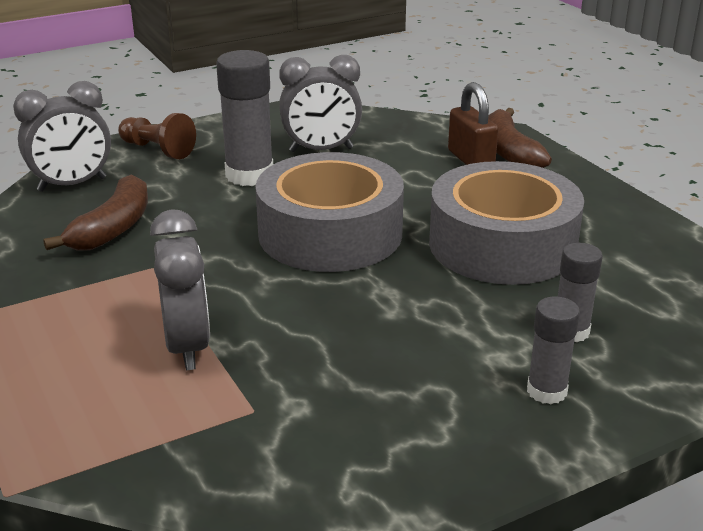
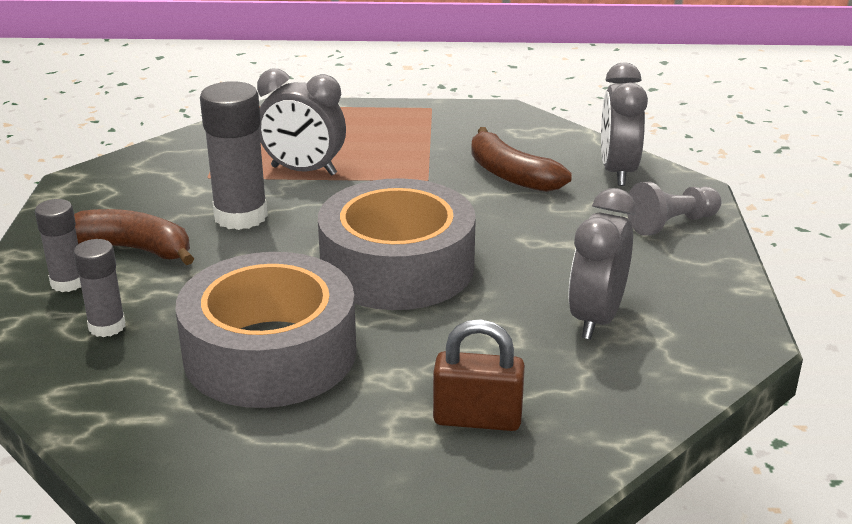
camera: 120 degrees right, 0 degrees up
brown pawn [118,113,196,159] -> grey pawn [627,182,722,236]
grey glue stick [216,50,273,186] -> grey glue stick moved to [200,81,268,230]
brown banana [488,108,552,168] -> brown banana moved to [74,209,194,265]

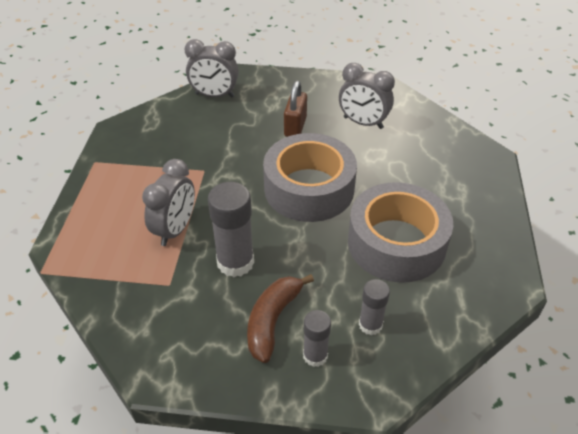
camera: 85 degrees left, 15 degrees up
brown padlock [433,319,525,431] -> brown padlock moved to [284,81,307,137]
brown banana [471,127,572,192] -> none
grey pawn [627,182,722,236] -> none

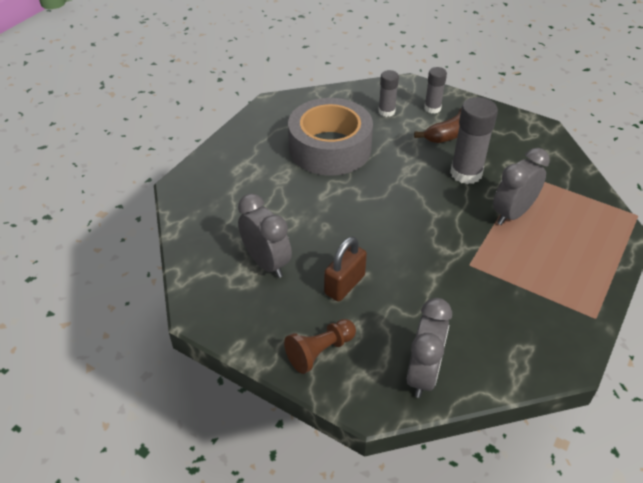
camera: 155 degrees left, 0 degrees up
grey clock [185,39,239,97] -> grey clock turned 75 degrees clockwise [407,298,452,398]
grey tape [263,133,357,222] -> none
none -> brown pawn [284,319,356,374]

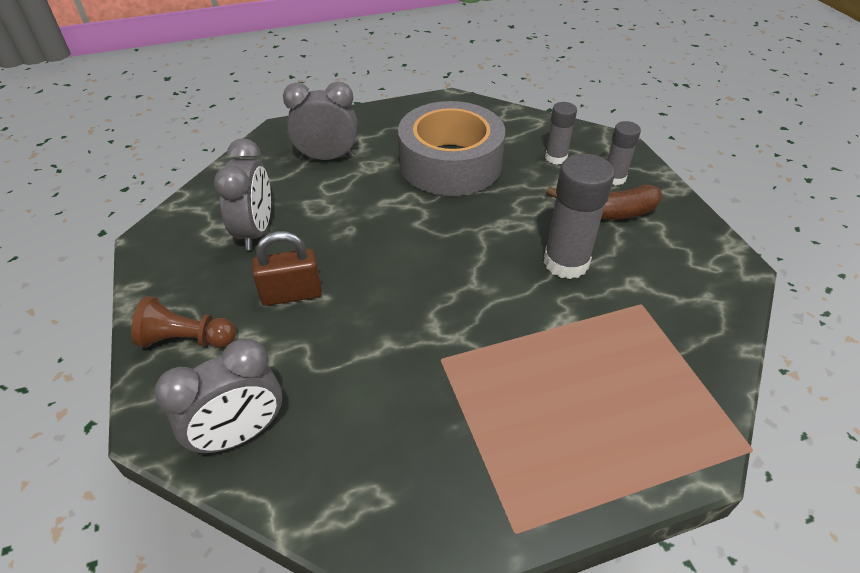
camera: 40 degrees right, 0 degrees up
grey clock [493,148,550,225] -> grey clock moved to [283,81,357,160]

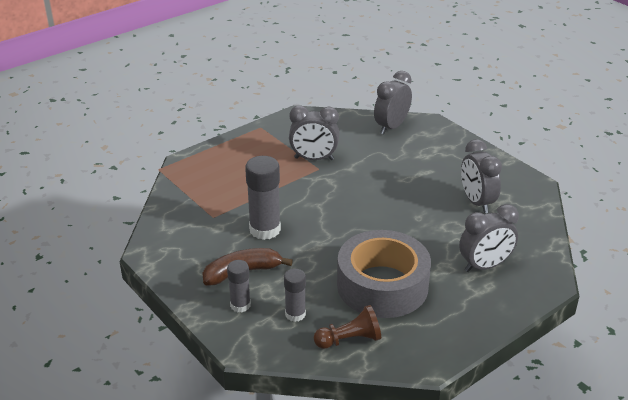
camera: 160 degrees right, 10 degrees down
brown pawn [131,296,236,348] -> brown pawn moved to [314,305,381,349]
brown padlock [252,231,322,306] -> none
none -> grey clock [289,105,339,160]

